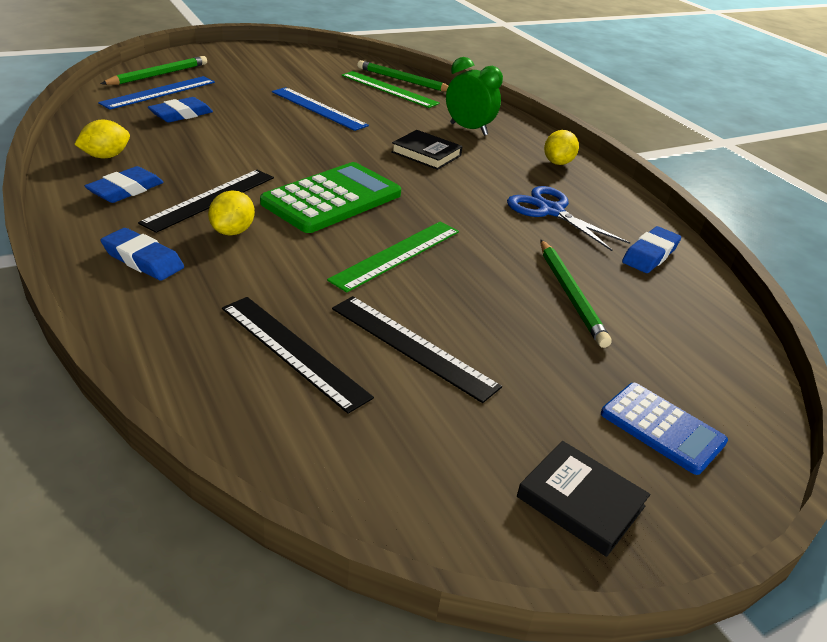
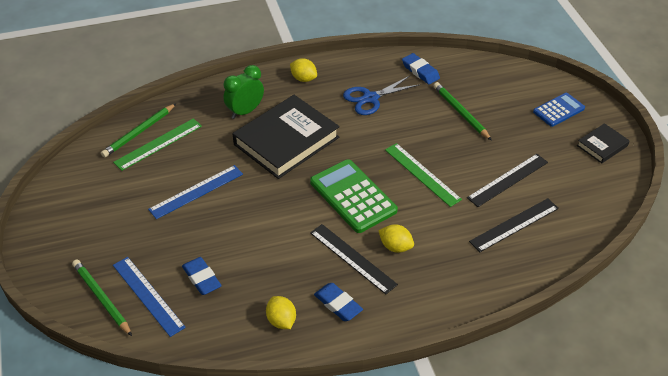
camera: 75 degrees left, 10 degrees up
blue eraser [101,228,184,281] -> none
black book [391,130,463,170] -> black book [232,95,340,179], size x2.08
green pencil [541,240,612,348] -> green pencil turned 120 degrees counterclockwise [433,82,492,141]

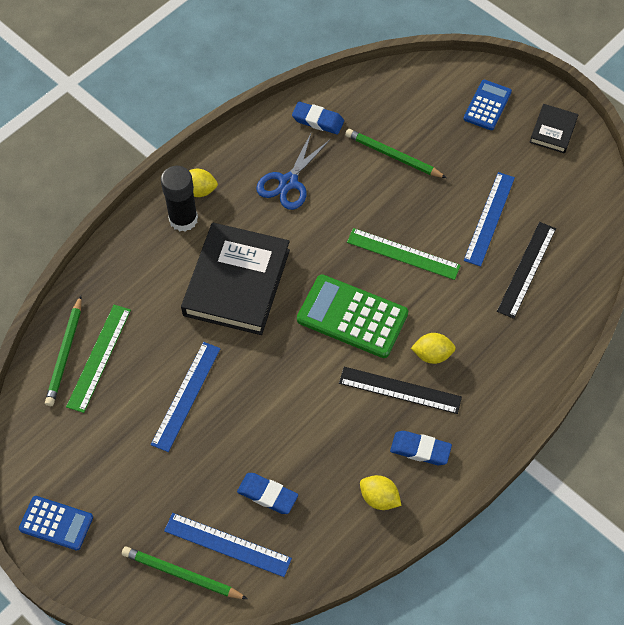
camera: 30 degrees left, 15 degrees up
green clock [223,65,264,119] -> none
black ruler [467,154,548,207] -> blue ruler [464,172,515,267]
none -> blue calculator [19,496,93,551]
none -> black glue stick [161,166,198,231]

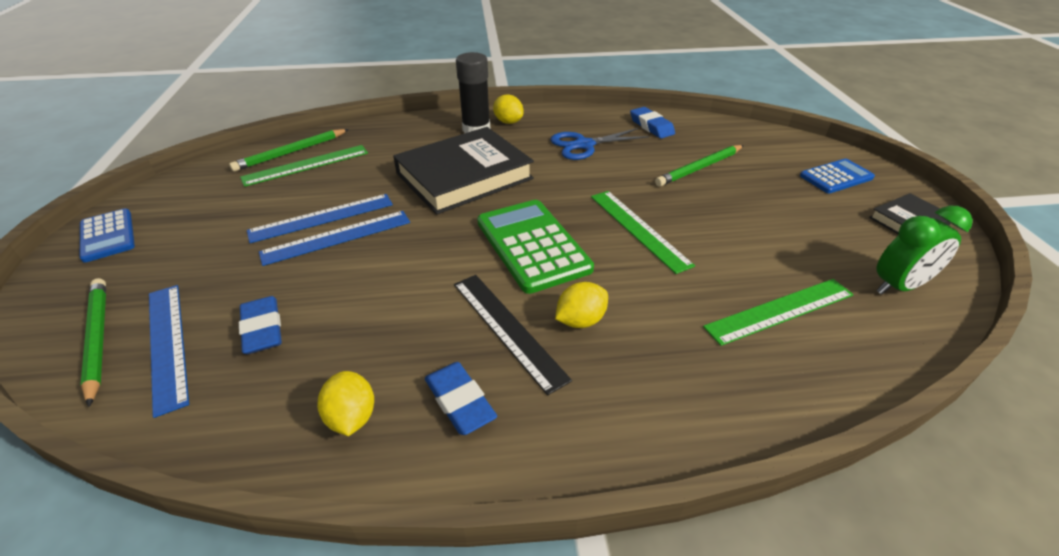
camera: 40 degrees right, 20 degrees down
green pencil [345,129,447,178] -> green pencil turned 105 degrees counterclockwise [655,145,744,186]
yellow lemon [411,333,456,364] -> yellow lemon turned 75 degrees counterclockwise [555,282,608,328]
blue ruler [464,172,515,267] -> blue ruler moved to [259,211,410,266]
black ruler [497,222,556,319] -> green ruler [703,279,854,346]
none -> green clock [876,206,973,295]

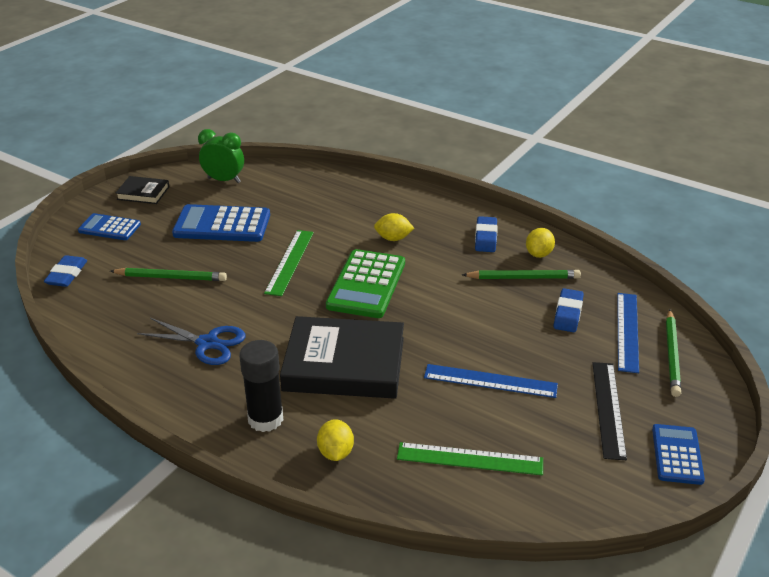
camera: 140 degrees left, 5 degrees down
green pencil [229,129,349,172] -> green pencil moved to [462,270,581,279]
blue ruler [259,211,410,266] -> none
black ruler [454,275,572,395] -> black ruler moved to [592,362,627,460]
yellow lemon [493,94,523,124] -> yellow lemon moved to [317,419,354,461]
blue eraser [630,107,675,139] -> blue eraser moved to [44,255,87,287]
green ruler [703,279,854,346] -> none
none -> blue calculator [172,204,270,242]

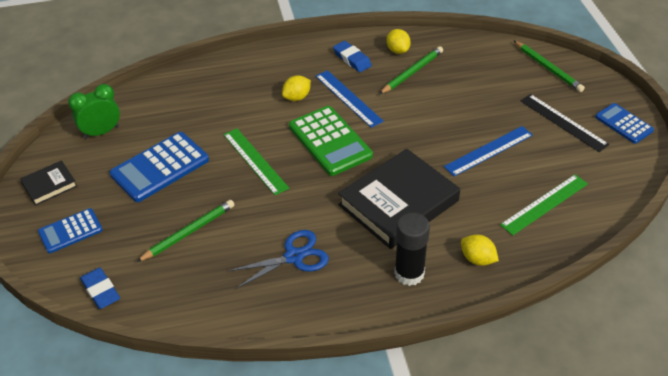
camera: 45 degrees left, 10 degrees up
blue eraser [554,288,584,332] -> none
blue ruler [617,293,639,373] -> blue ruler moved to [316,70,384,128]

